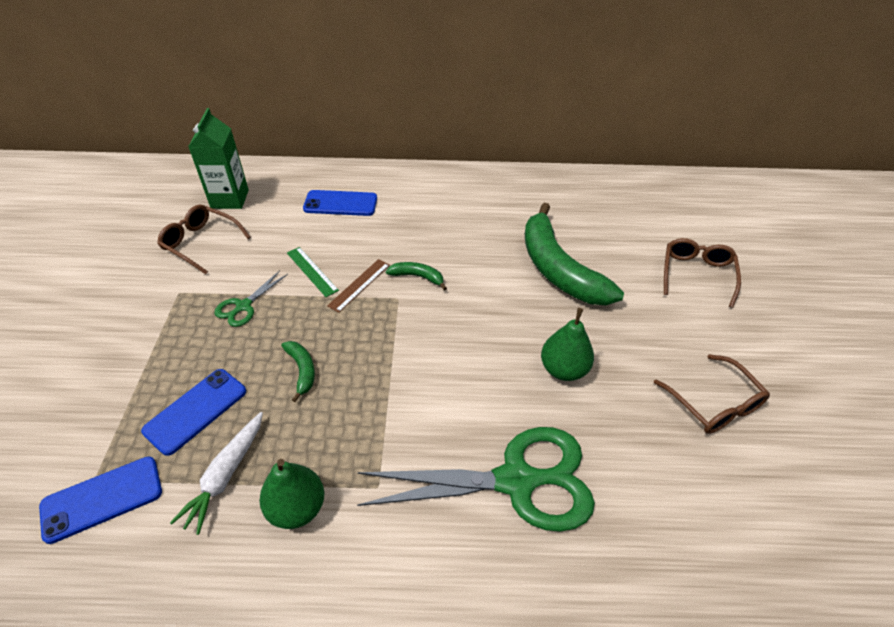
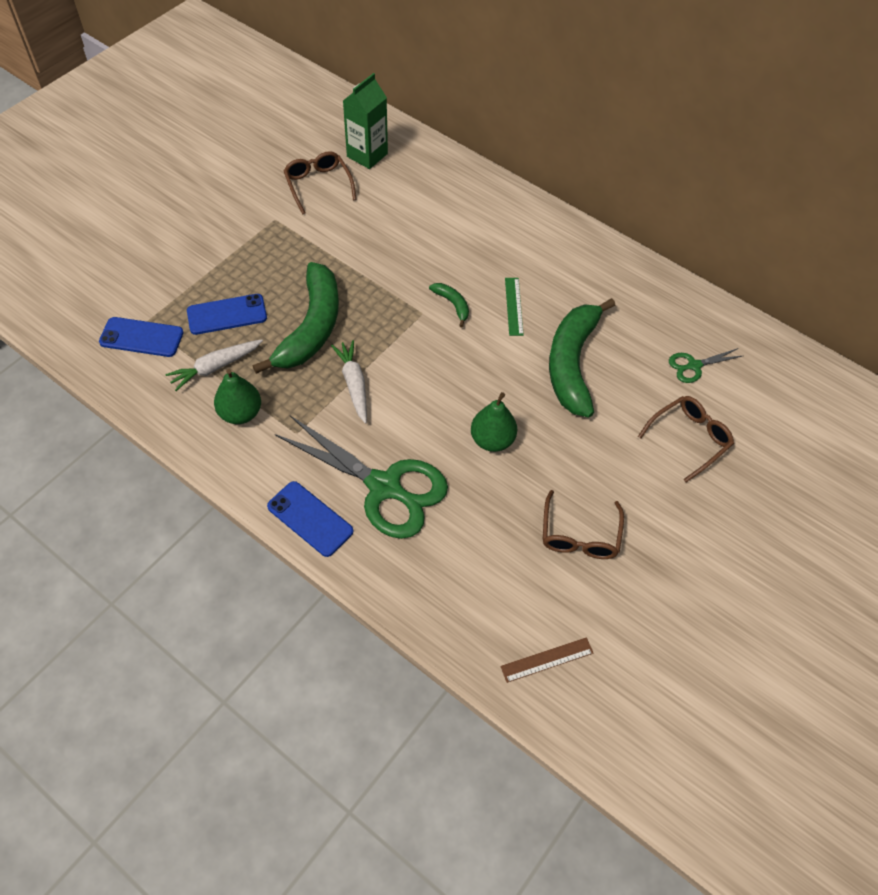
camera: 35 degrees right, 10 degrees up
green scissors [214,271,288,327] -> green scissors moved to [669,348,742,383]
green banana [281,341,315,402] -> green banana [253,262,339,374], size x2.36
green ruler [287,247,339,297] -> green ruler moved to [505,278,524,336]
blue phone [303,190,377,216] -> blue phone moved to [267,481,353,557]
brown ruler [327,259,390,313] -> brown ruler moved to [500,637,593,683]
none -> white carrot [331,340,367,424]

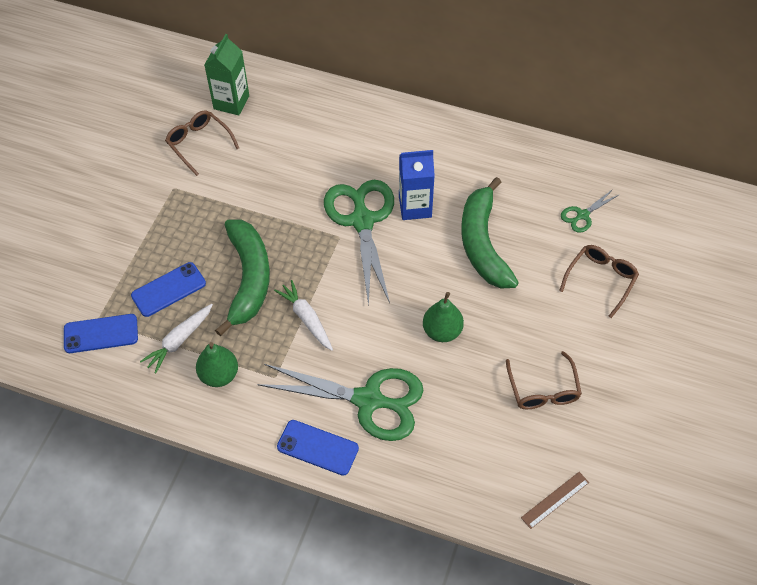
camera: 15 degrees left, 0 degrees up
green banana [429,283,469,327] -> green scissors [324,180,394,306]
green ruler [505,278,524,336] -> blue carton [399,150,435,220]

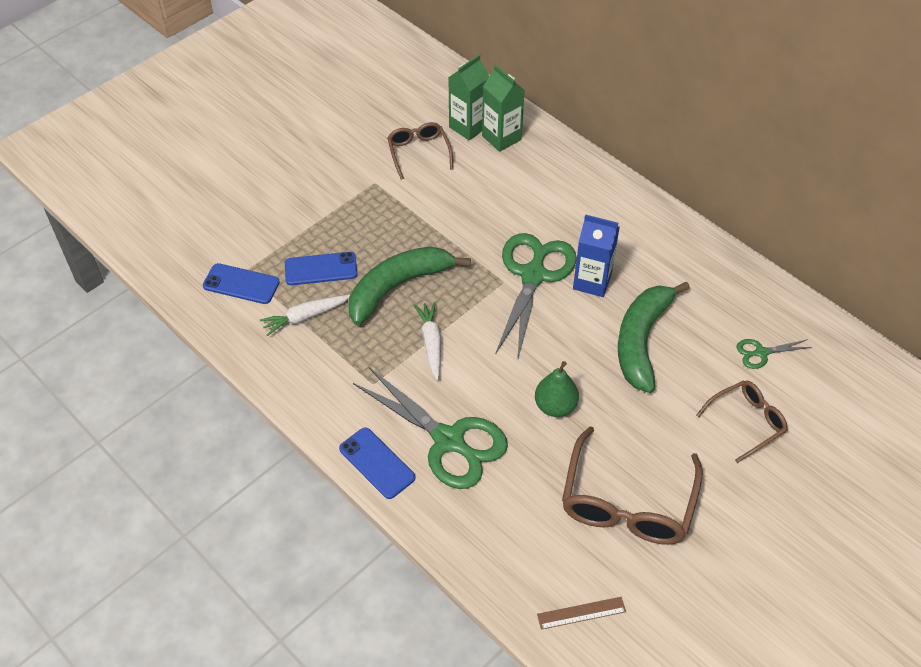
camera: 25 degrees right, 5 degrees down
green pear [196,342,238,387] -> none
green banana [215,220,270,336] -> green banana turned 150 degrees counterclockwise [348,247,471,325]
brown glasses [506,351,582,409] -> brown glasses [562,426,703,545], size x1.72
none -> green carton [482,65,525,152]

